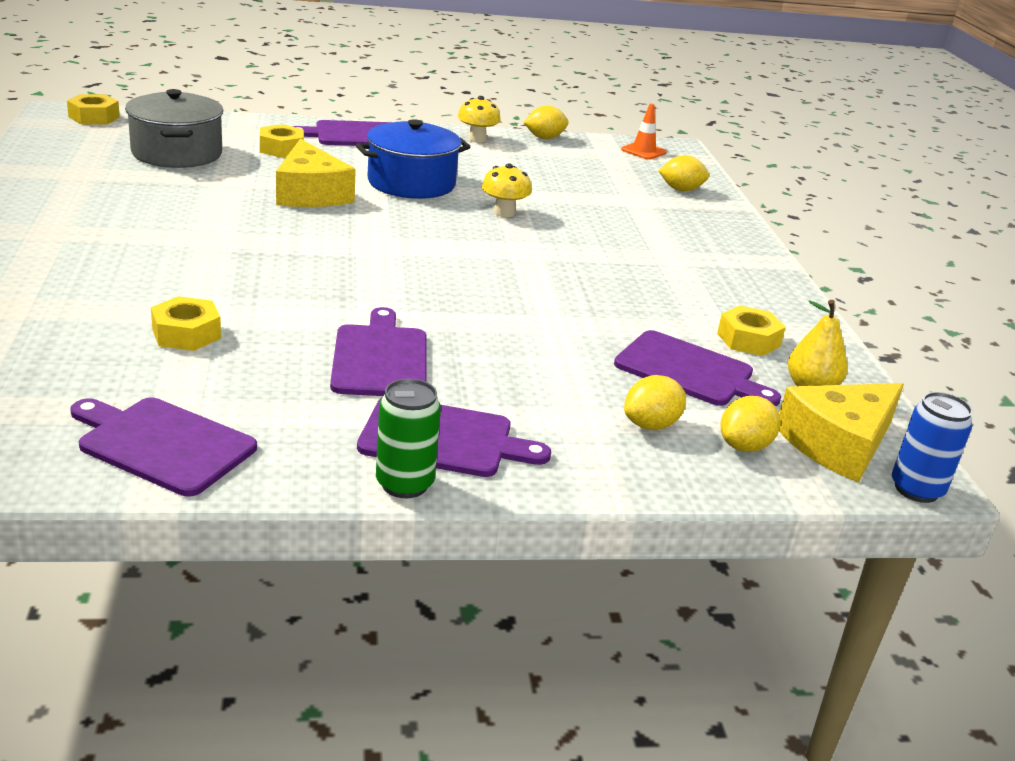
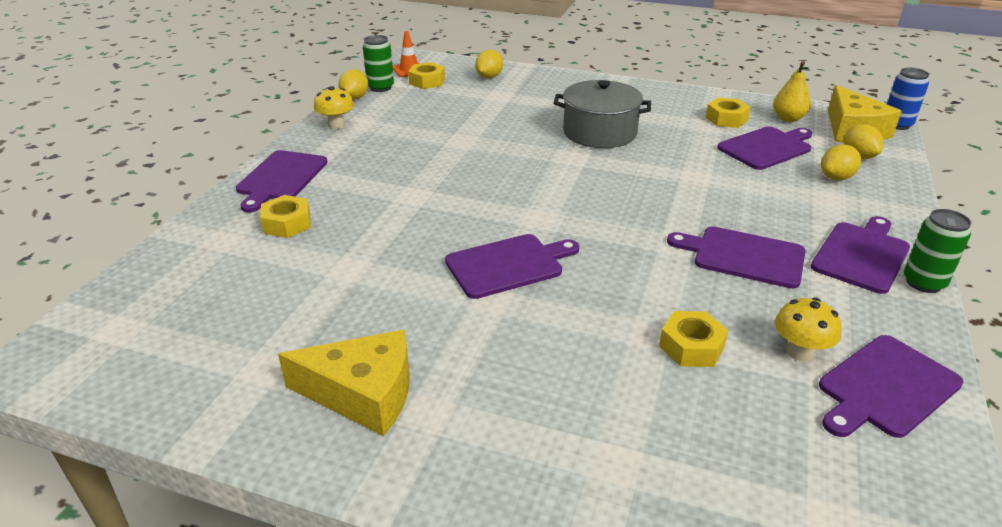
camera: 60 degrees left, 5 degrees up
yellow nut [67,94,120,124] -> yellow nut moved to [408,62,445,89]
grey pot [125,89,223,168] -> grey pot moved to [554,80,651,148]
yellow cheese [276,139,356,207] -> yellow cheese moved to [278,330,410,436]
blue pot [356,119,471,199] -> none
yellow mushroom [482,163,532,217] -> yellow mushroom moved to [775,297,842,361]
yellow lemon [624,375,686,430] -> yellow lemon turned 60 degrees clockwise [821,145,861,180]
none -> green can [363,35,394,92]
none -> purple cutting board [445,234,579,299]

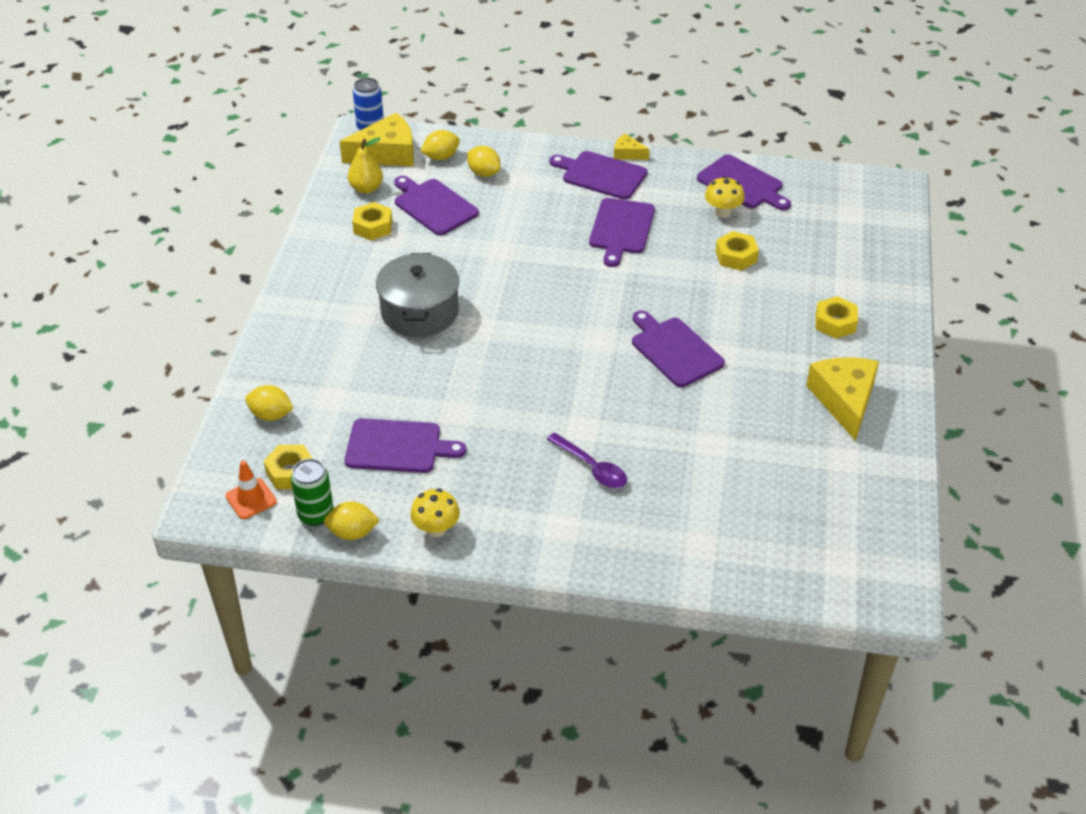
camera: 100 degrees left, 10 degrees up
purple cutting board [236,150,328,212] -> purple cutting board moved to [345,418,466,473]
yellow nut [260,195,311,238] -> yellow nut moved to [815,296,858,339]
green can [904,209,972,293] -> yellow cheese [614,134,650,160]
none -> purple spoon [547,433,627,488]

